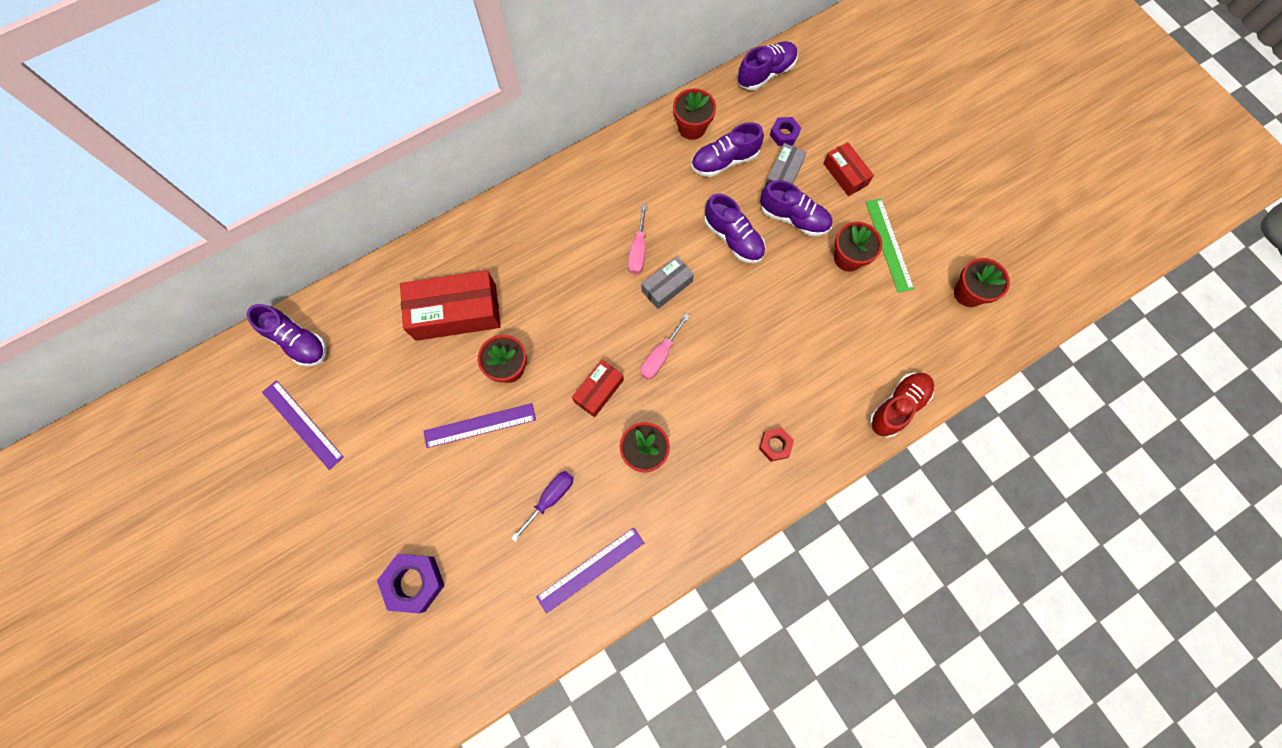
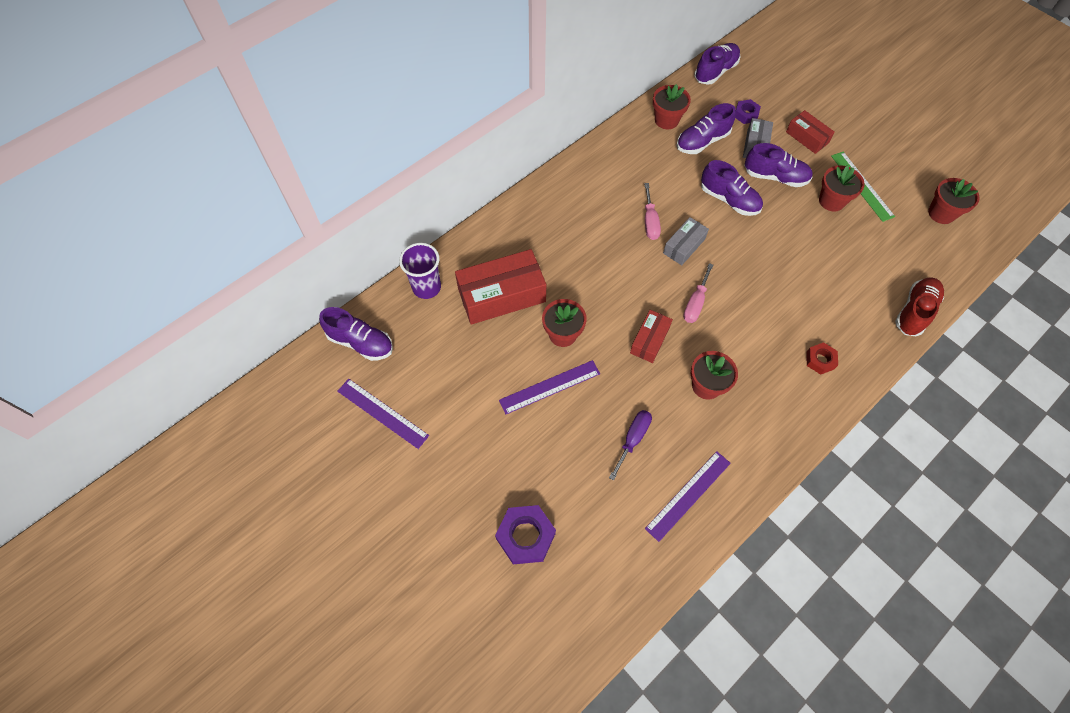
camera: 10 degrees left, 10 degrees down
none -> purple cup [399,243,441,299]

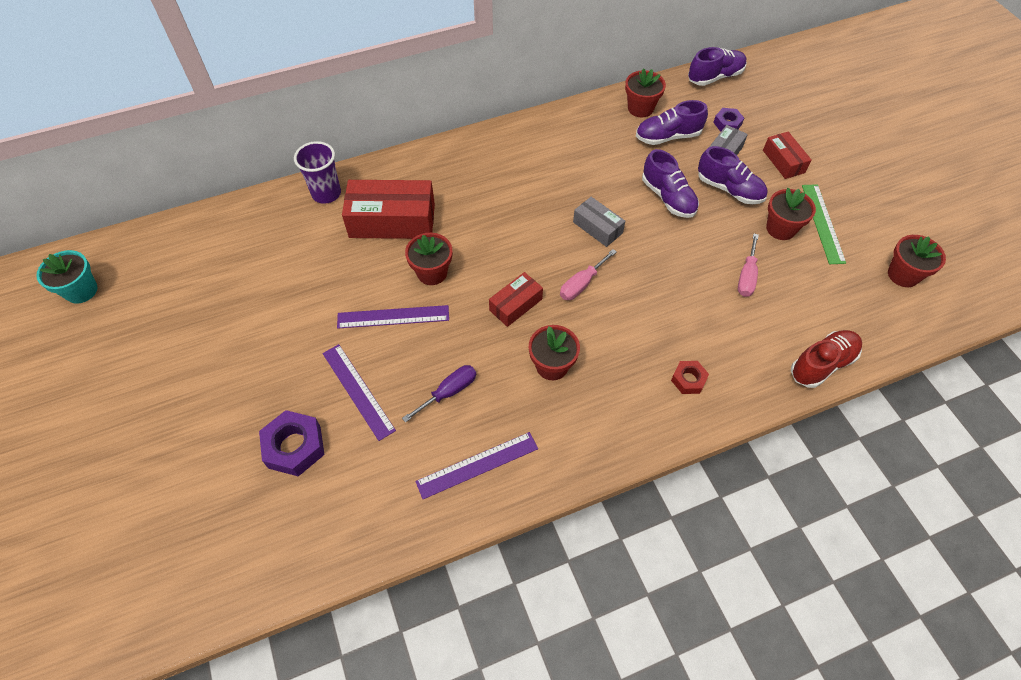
camera: 20 degrees right, 5 degrees down
purple shoe [319,307,393,361] -> none
purple ruler [337,379,429,449] -> purple ruler moved to [322,344,396,441]
pink screwdriver [644,183,661,240] -> pink screwdriver moved to [738,234,759,297]
grey box [663,217,709,265] -> grey box turned 75 degrees clockwise [573,197,625,247]
none -> turquoise flower pot [36,250,97,304]

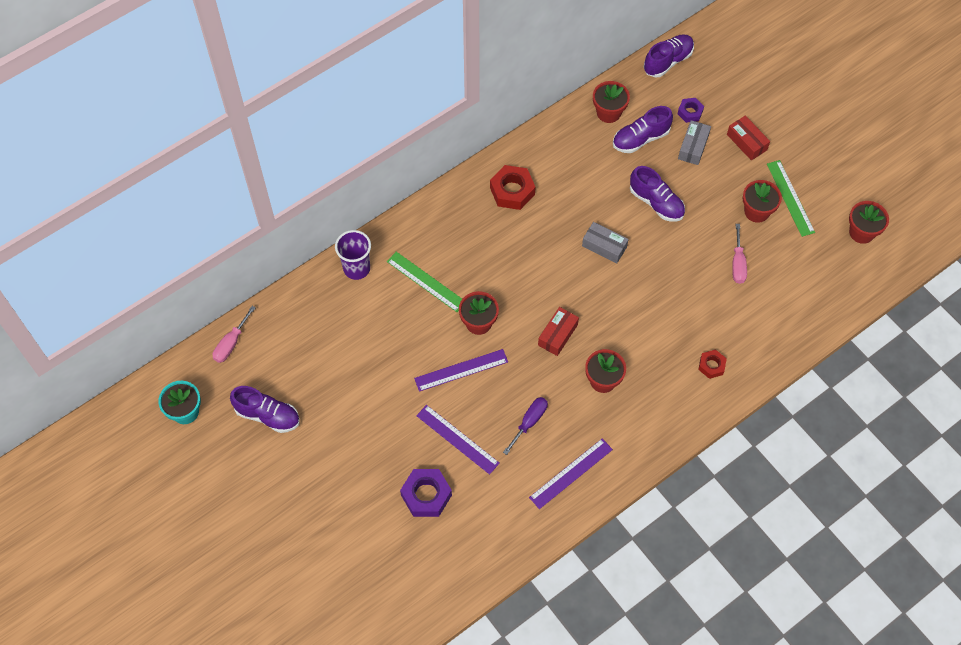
camera: 15 degrees left, 5 degrees up
red box [342,180,435,239] -> green ruler [387,252,462,312]
pink screwdriver [560,249,617,300] -> pink screwdriver moved to [213,306,256,363]
purple shoe [698,146,768,204] -> purple shoe moved to [230,386,300,433]
red shoe [791,330,862,388] -> none
none -> red nut [490,165,535,210]

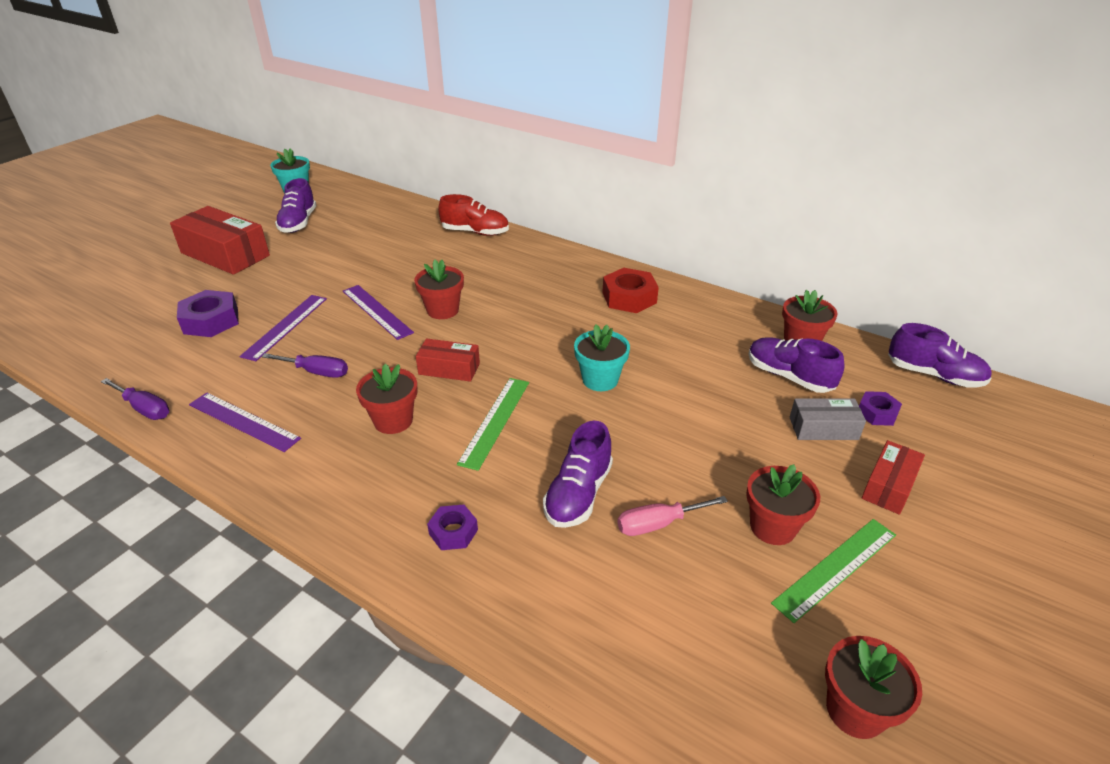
camera: 70 degrees right, 25 degrees down
pink screwdriver [213,306,256,363] -> none
purple cup [335,230,371,280] -> red shoe [438,194,509,236]
green ruler [387,252,462,312] -> green ruler moved to [457,378,529,471]
grey box [582,222,629,264] -> turquoise flower pot [574,324,630,391]
purple shoe [630,166,685,221] -> purple shoe moved to [543,421,613,528]
red nut [698,349,727,379] -> purple nut [427,505,478,550]
none -> purple screwdriver [101,378,170,420]
none -> red box [170,206,270,275]

